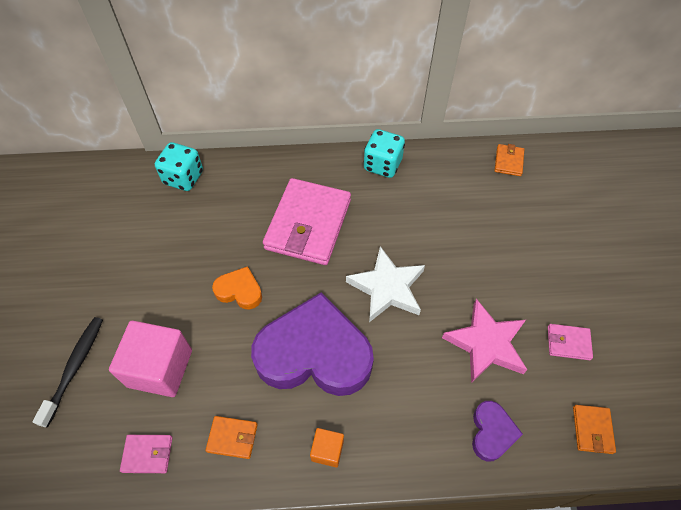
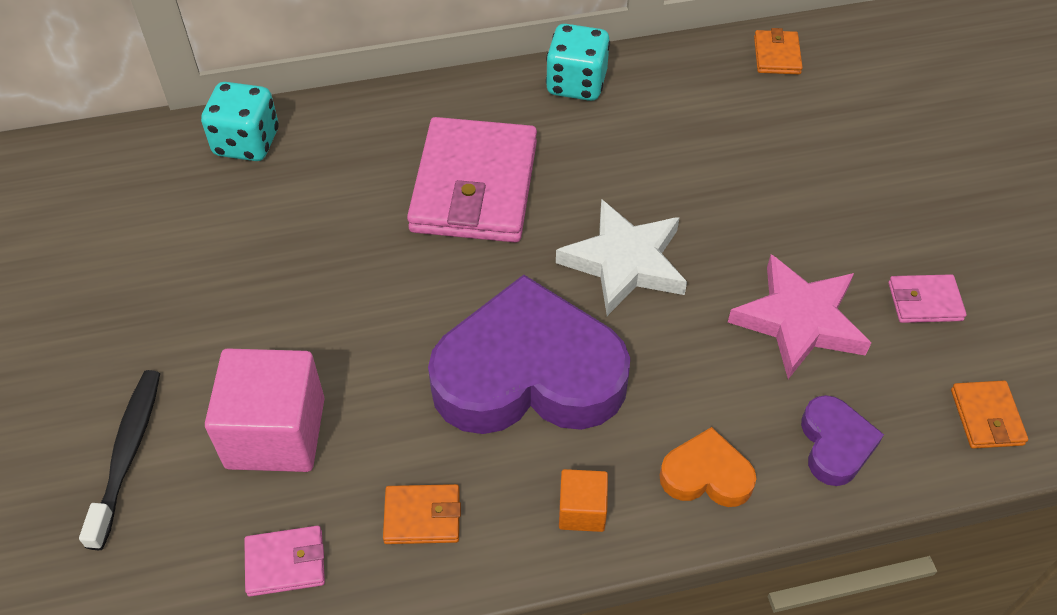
camera: 10 degrees left, 5 degrees down
orange heart [212,266,262,310] -> orange heart moved to [659,427,757,507]

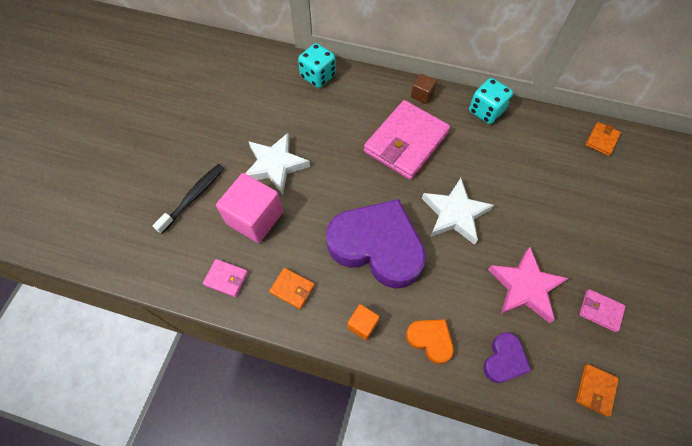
camera: 30 degrees right, 10 degrees up
none -> white star [245,133,310,194]
none -> brown cube [411,74,437,104]

